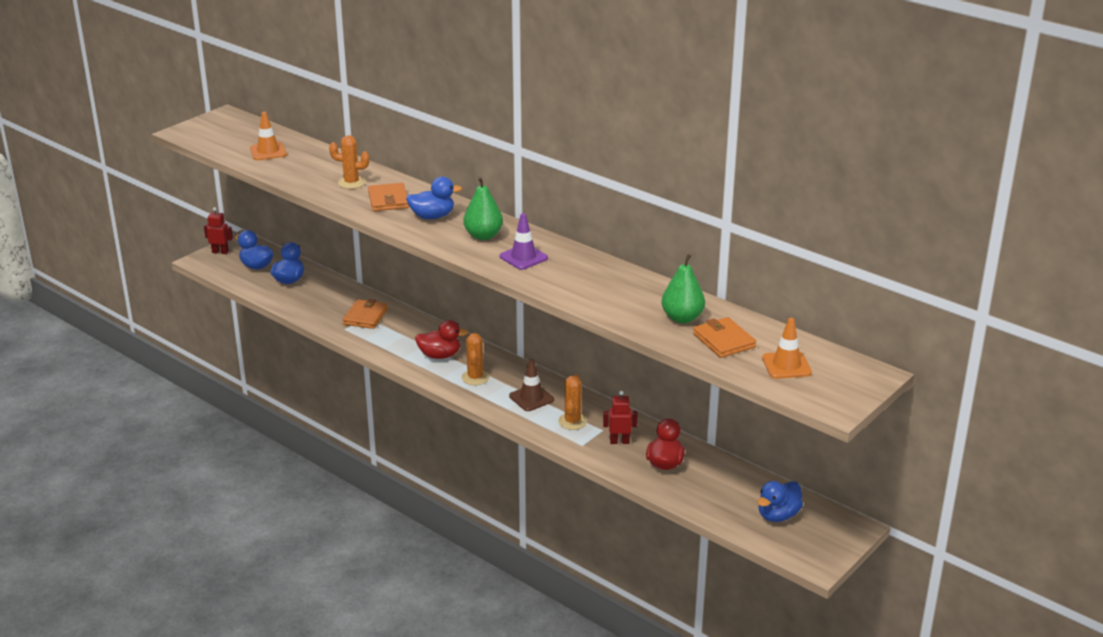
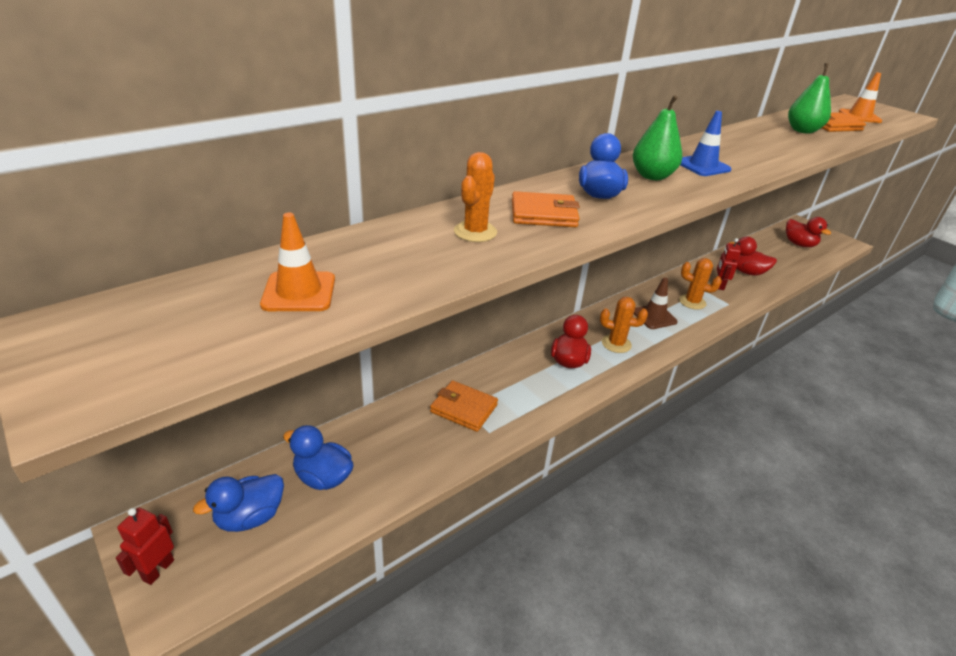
camera: 80 degrees left, 5 degrees up
purple traffic cone [500,213,548,270] -> blue traffic cone [680,111,732,176]
blue duck [758,481,803,522] -> red duck [786,217,831,247]

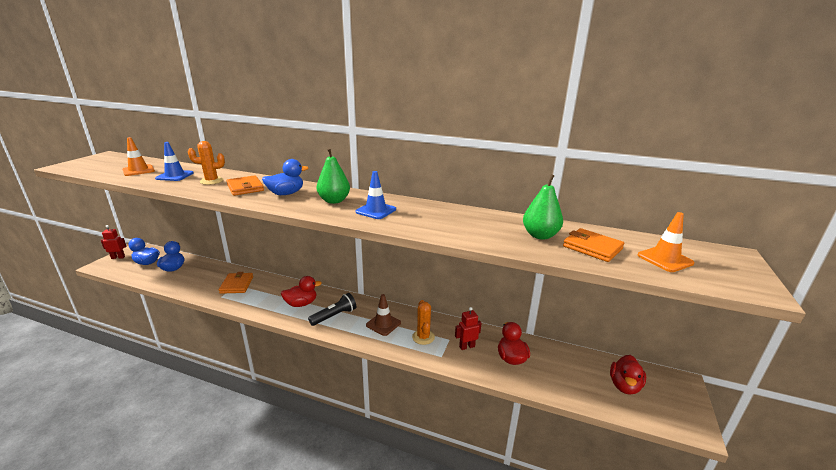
camera: 60 degrees right, 10 degrees down
orange cactus [600,297,648,353] -> black flashlight [308,293,356,326]
none -> blue traffic cone [155,142,194,181]

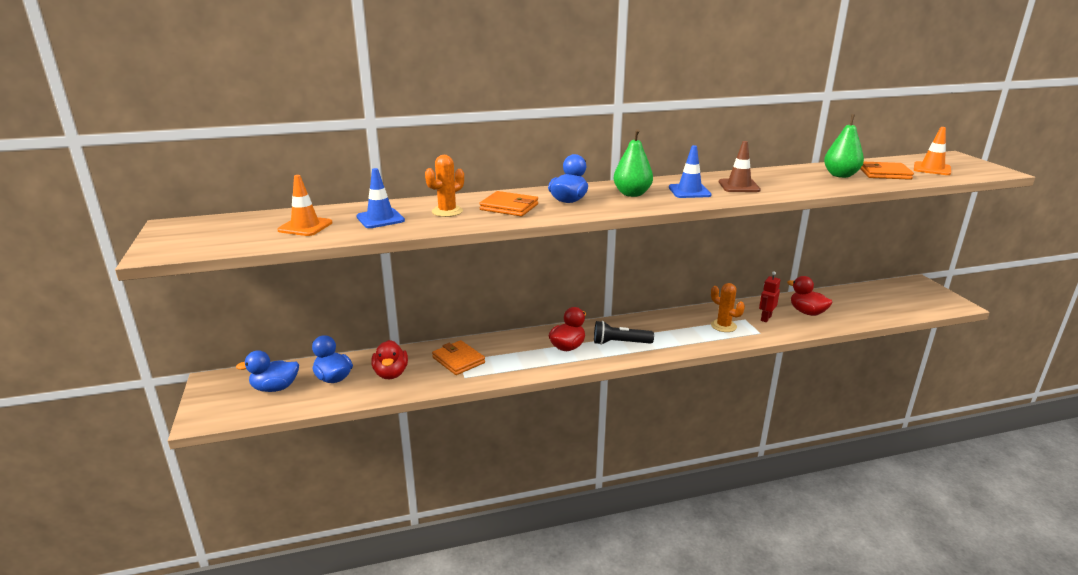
camera: 35 degrees left, 0 degrees up
red robot [101,225,127,259] -> none
black flashlight [308,293,356,326] -> black flashlight turned 105 degrees counterclockwise [594,321,654,345]
brown traffic cone [366,294,401,336] -> brown traffic cone moved to [719,141,761,192]
red duck [610,355,646,395] -> red duck moved to [371,340,408,379]

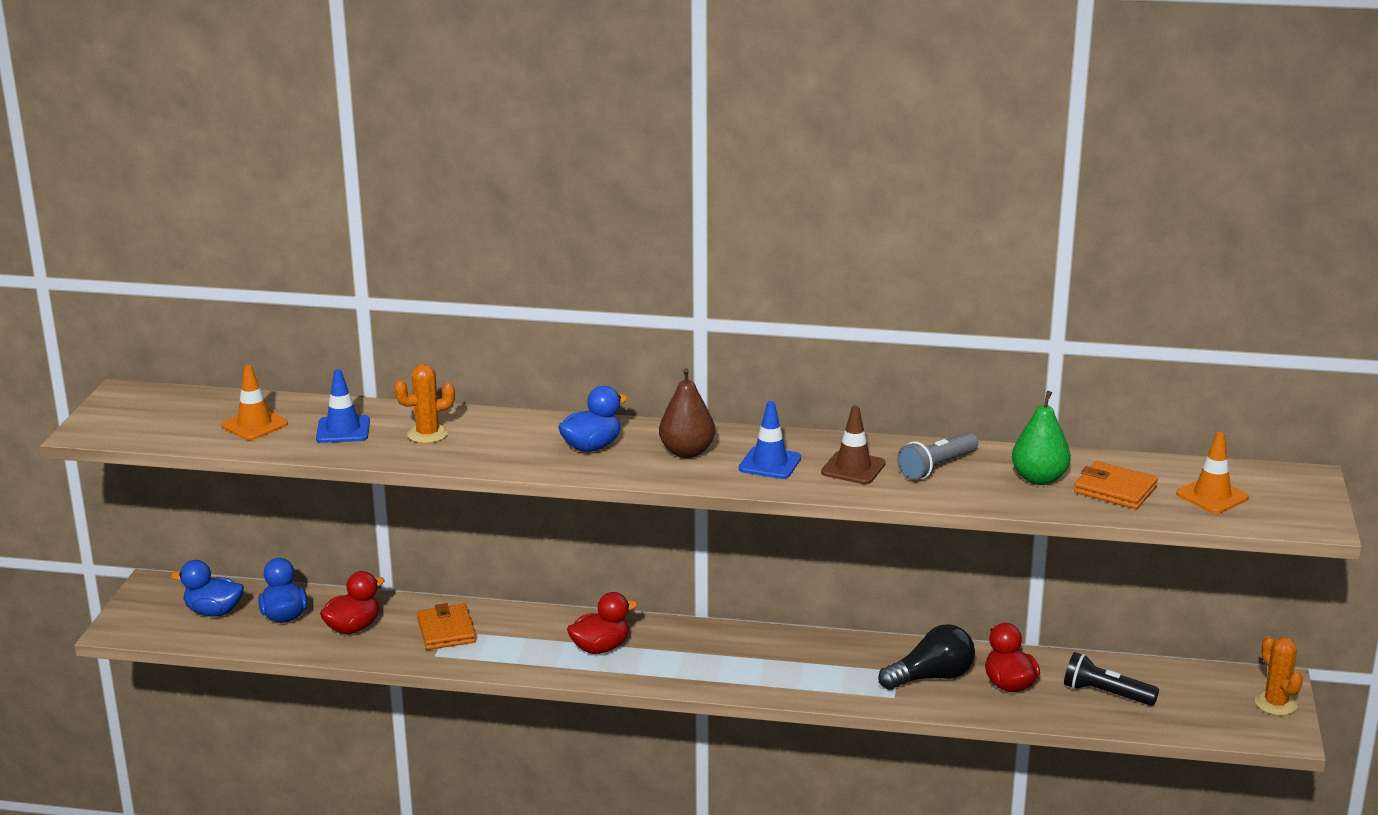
camera: 25 degrees right, 0 degrees up
red duck [371,340,408,379] -> red duck turned 150 degrees counterclockwise [320,571,385,634]
orange wallet [479,191,538,216] -> none
black flashlight [594,321,654,345] -> black flashlight moved to [1064,652,1159,706]
green pear [613,129,653,197] -> brown pear [659,368,715,458]
orange cactus [711,283,745,332] -> orange cactus moved to [1255,636,1303,715]
red robot [759,271,780,322] -> black light bulb [878,624,975,690]
none -> grey flashlight [897,432,978,480]

